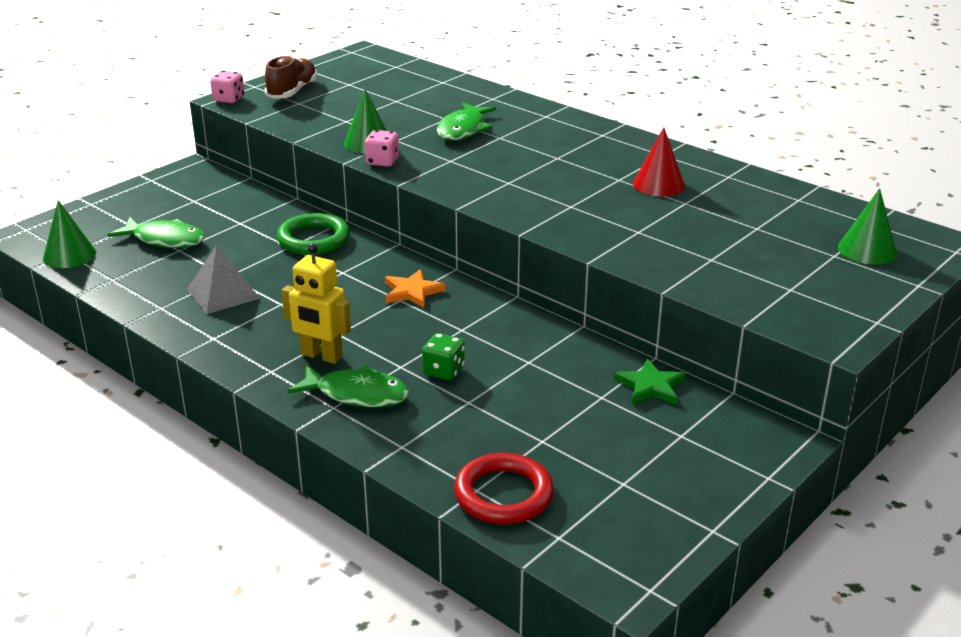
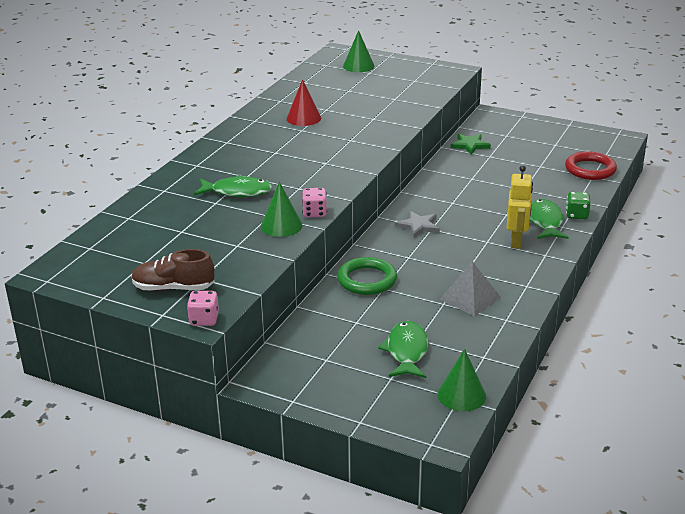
camera: 105 degrees left, 0 degrees up
orange star [385,269,446,308] -> grey star [395,211,440,238]
green dice [422,333,465,380] -> green dice moved to [566,192,591,219]

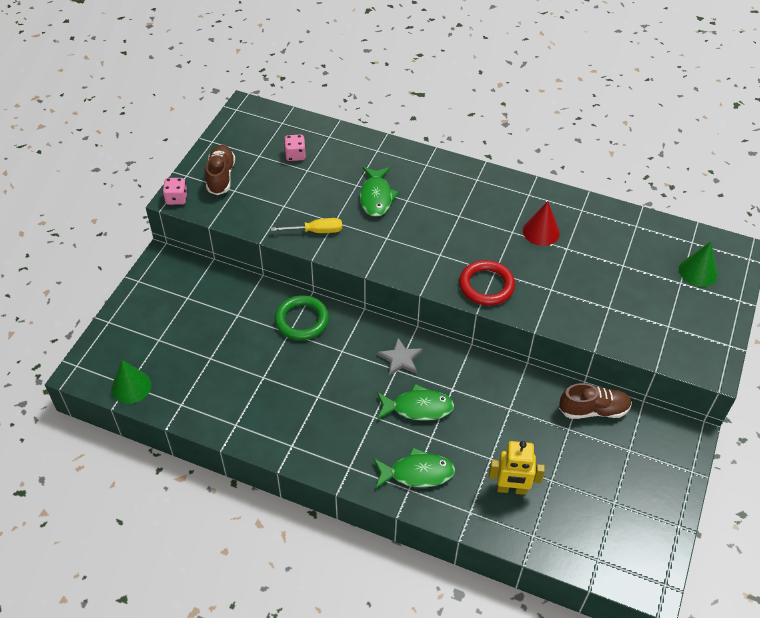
camera: 85 degrees right, 20 degrees up
green cone [261,182,303,237] -> yellow screwdriver [271,218,342,233]
pink dice [302,188,327,217] -> pink dice moved to [284,134,306,161]
green fish [378,321,428,378] -> green fish moved to [377,384,454,421]
grey pyramid [439,261,501,316] -> none
green star [451,134,491,155] -> brown shoe [559,383,632,419]
yellow robot [507,165,533,249] -> yellow robot moved to [489,441,545,495]
red ring [565,151,617,180] -> red ring moved to [459,260,515,306]
green dice [566,192,591,219] -> none

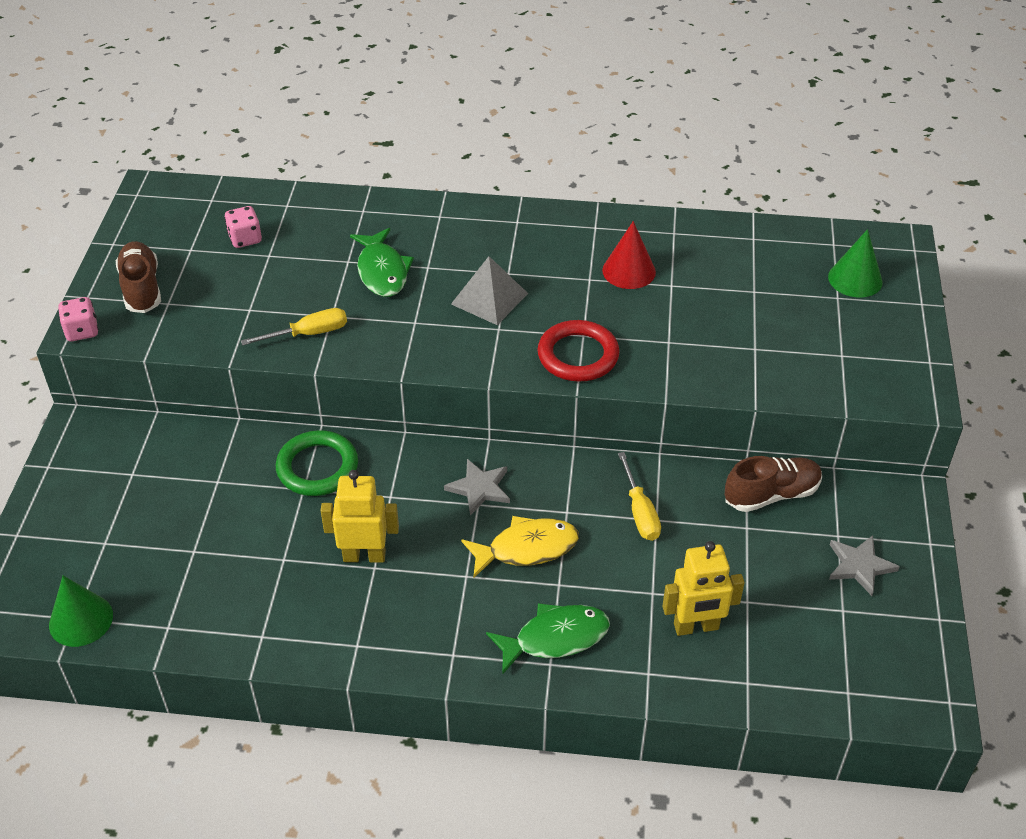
camera: 15 degrees left, 5 degrees down
green fish [377,384,454,421] -> yellow fish [461,516,579,578]
none -> yellow robot [321,470,399,563]
none -> grey pyramid [451,256,528,325]
none -> yellow screwdriver [618,452,661,541]
none -> grey star [829,535,900,596]

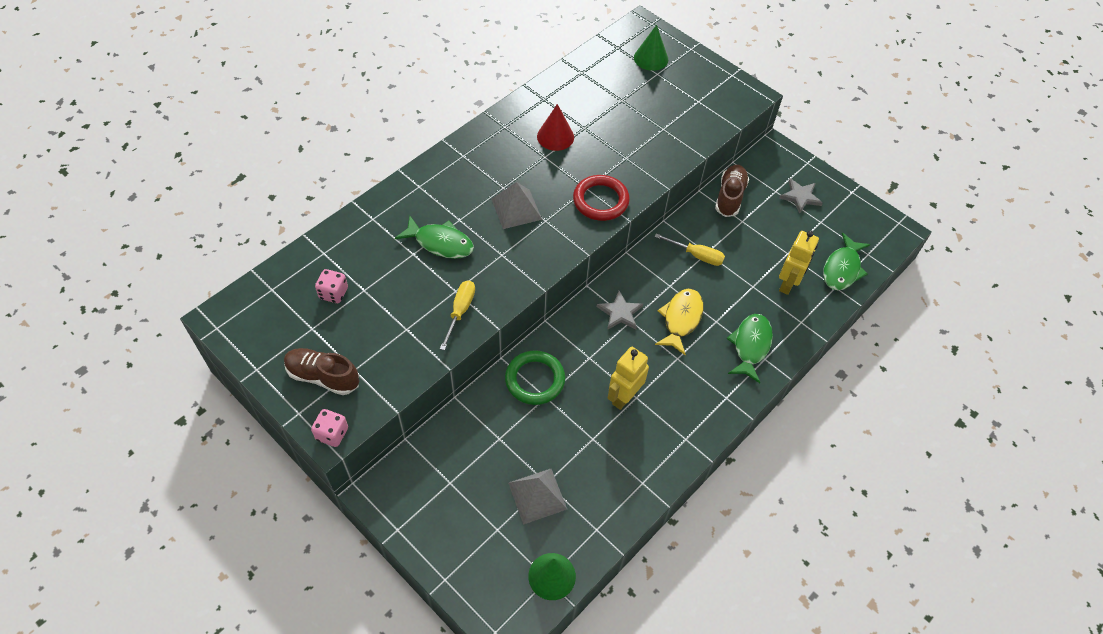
camera: 55 degrees left, 10 degrees up
none -> grey pyramid [508,469,567,525]
none -> green fish [823,233,870,290]

